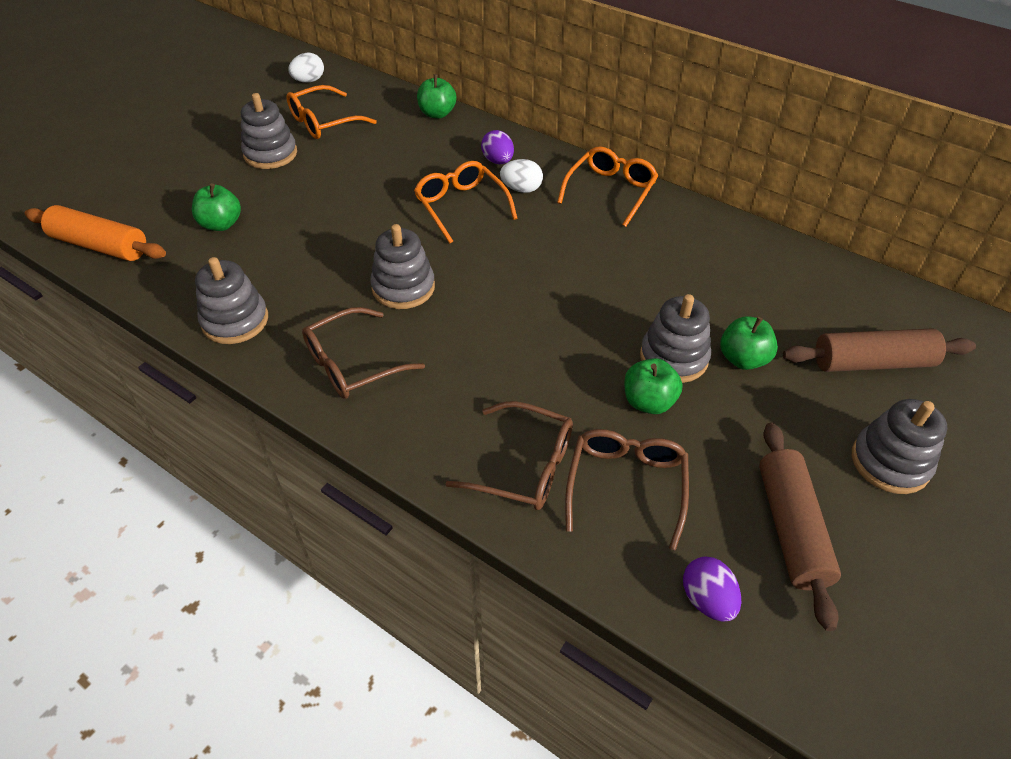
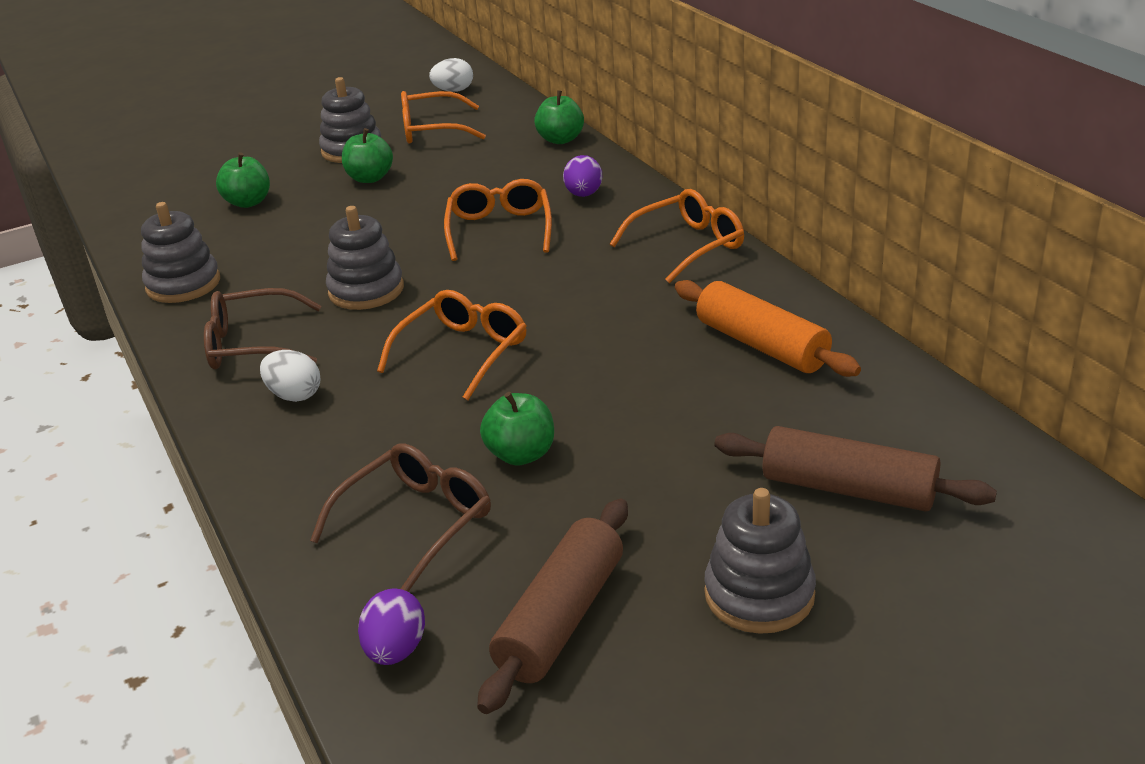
camera: 30 degrees right, 15 degrees down
orange rolling pin [25,205,166,261] -> orange rolling pin moved to [675,280,861,377]
brown glasses [446,401,573,510] -> none
white egg [500,159,543,193] -> white egg moved to [260,350,320,402]
grey stacking toy [640,294,711,383] -> none
green apple [720,316,778,370] -> green apple moved to [342,128,393,183]
none -> orange glasses [377,290,527,400]

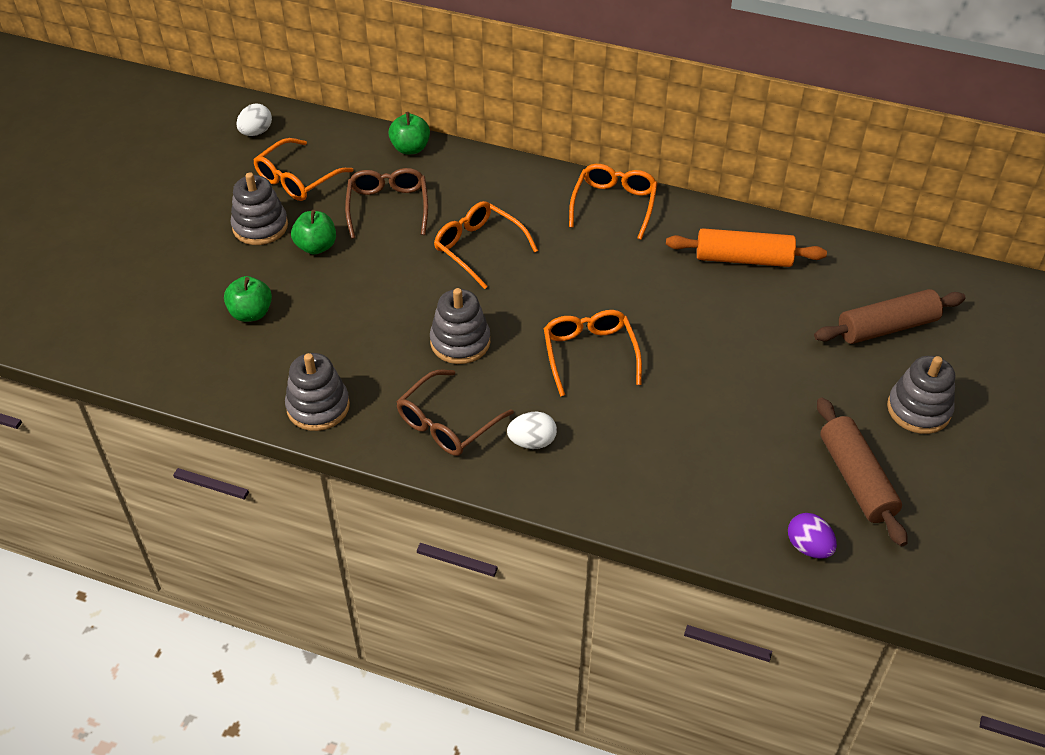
camera: 45 degrees left, 15 degrees up
brown glasses [310,443,491,592] -> brown glasses moved to [345,168,428,239]
green apple [480,392,554,466] -> none
purple egg [563,155,602,197] -> none

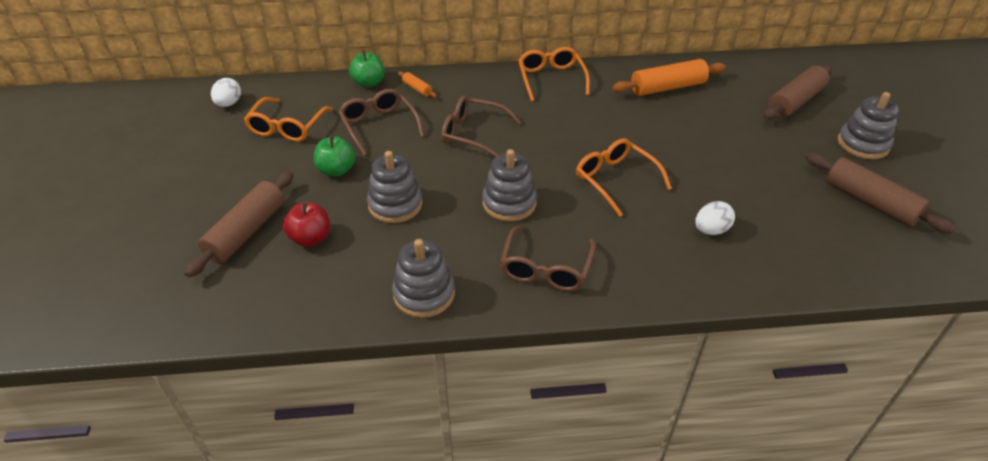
camera: 25 degrees left, 5 degrees down
green apple [224,276,272,322] -> red apple [283,201,330,247]
grey stacking toy [231,172,288,245] -> grey stacking toy moved to [367,151,422,223]
orange glasses [434,201,538,289] -> brown glasses [441,95,521,158]
white egg [507,412,557,449] -> white egg moved to [695,201,735,235]
purple egg [788,513,837,559] -> none
none -> brown rolling pin [184,172,293,278]
none -> orange rolling pin [398,71,437,98]

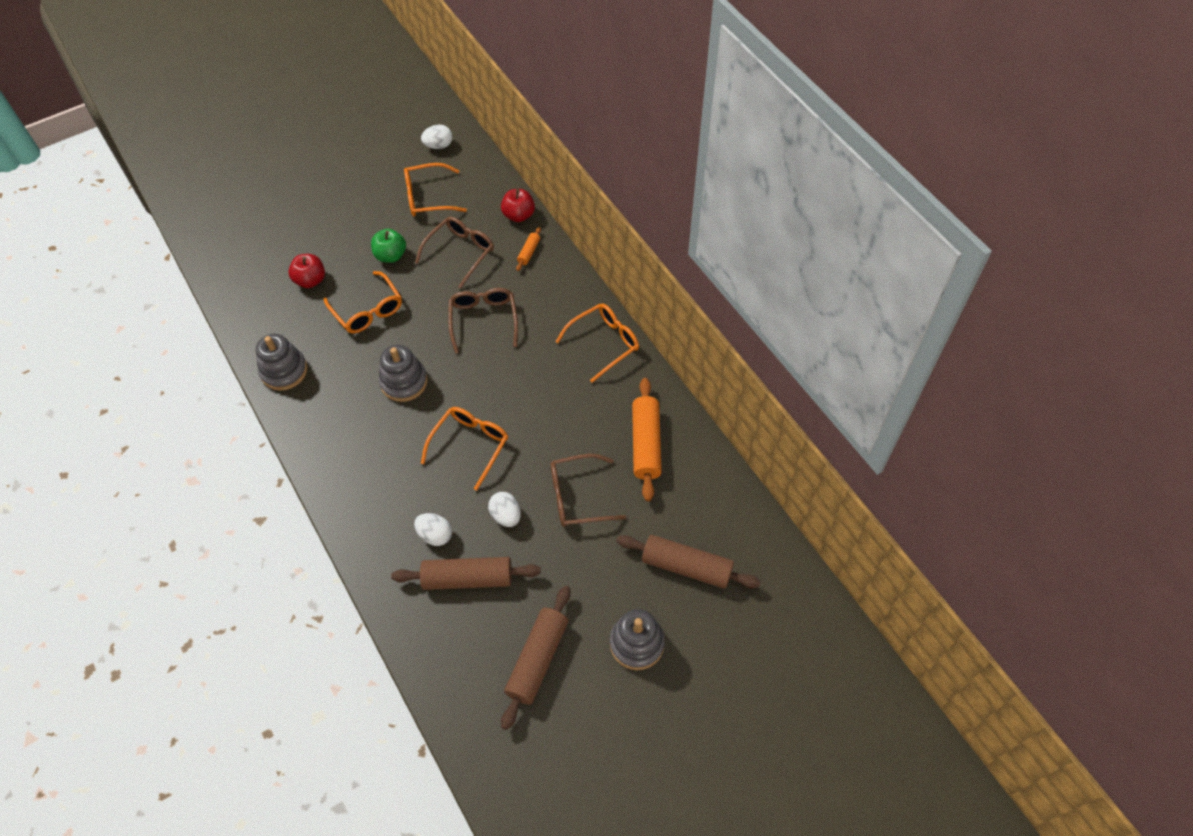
camera: 65 degrees right, 15 degrees up
brown rolling pin [184,172,293,278] -> brown rolling pin moved to [391,557,541,590]
green apple [349,50,384,88] -> red apple [501,189,535,222]
grey stacking toy [367,151,422,223] -> orange glasses [324,271,402,333]
brown glasses [500,225,596,291] -> brown glasses moved to [550,454,626,527]
orange rolling pin [612,59,726,96] -> orange rolling pin turned 45 degrees clockwise [632,378,662,501]
none -> white egg [488,492,521,527]

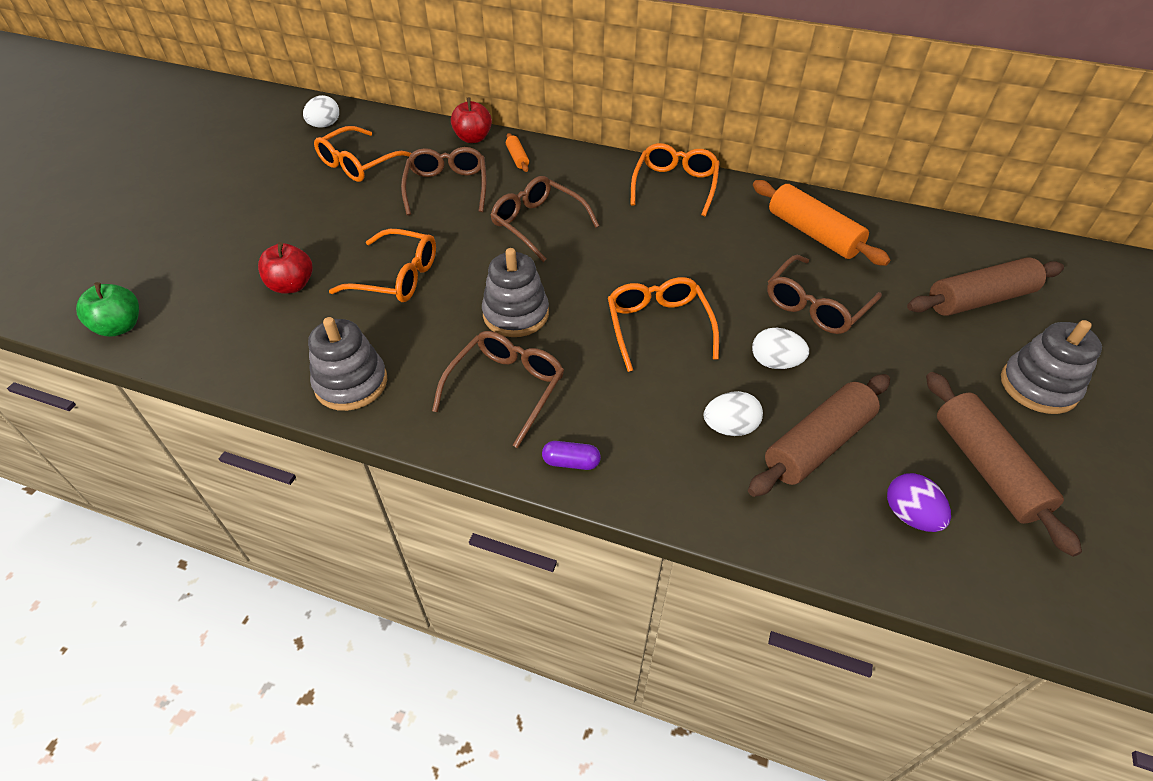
camera: 40 degrees left, 10 degrees down
green apple [371,229,406,263] -> green apple moved to [76,282,139,337]
none -> brown glasses [432,331,564,448]
none -> purple capsule [542,441,601,470]
none -> purple egg [887,473,951,532]

